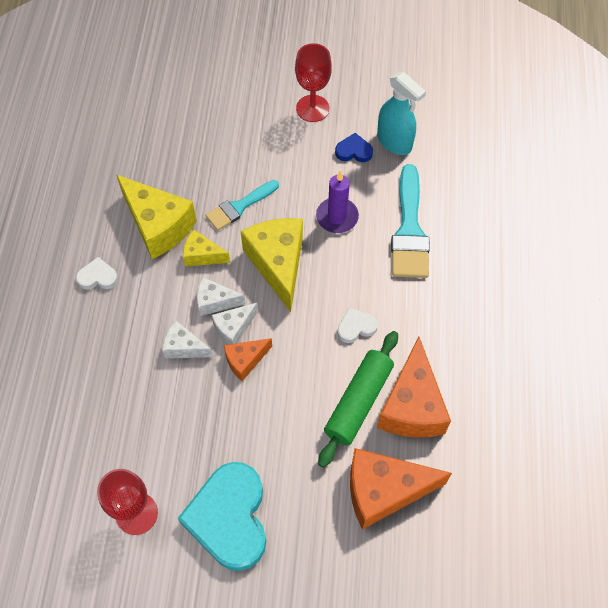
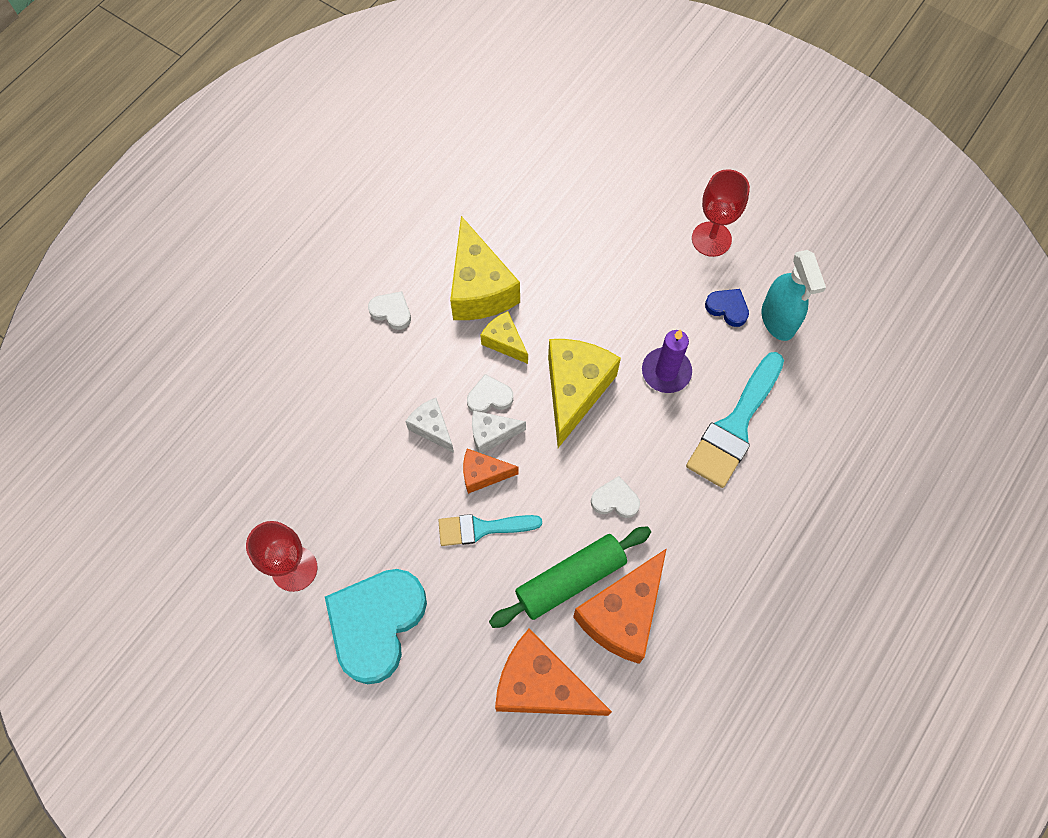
camera: 30 degrees right, 5 degrees up
white cheese [197,277,245,316] -> white heart [467,374,513,413]
turquoise brush [206,180,279,231] -> turquoise brush moved to [438,514,542,546]

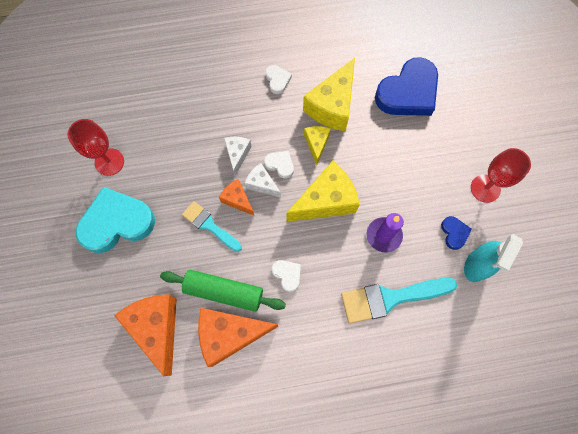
camera: 45 degrees right, 5 degrees up
none -> blue heart [375,57,438,116]

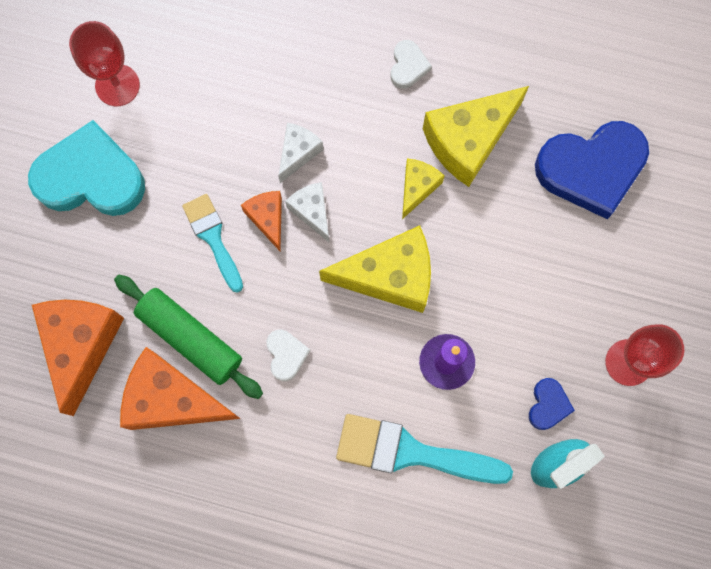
camera: 25 degrees right, 5 degrees up
white heart [264,151,294,179] -> none

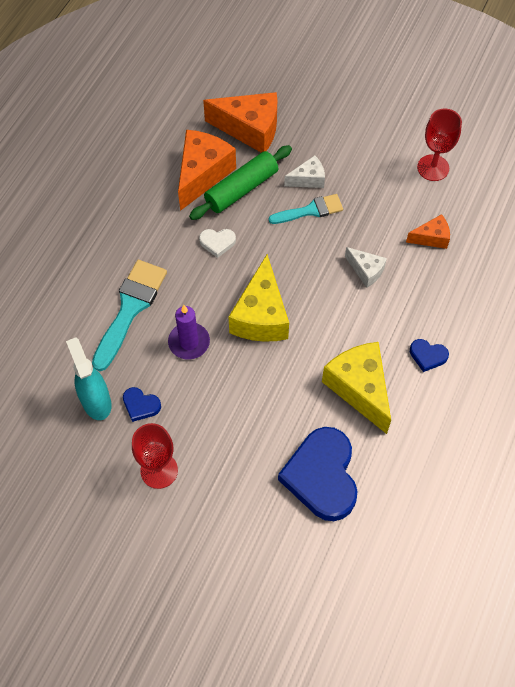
camera: 100 degrees right, 15 degrees down
turquoise heart [28,120,145,216] -> none
orange cheese [241,191,282,251] -> orange cheese moved to [406,214,450,249]
white cheese [285,182,329,242] -> white cheese moved to [284,155,325,188]
white heart [390,40,432,89] -> blue heart [410,339,449,372]
yellow cheese [402,158,445,219] -> none

